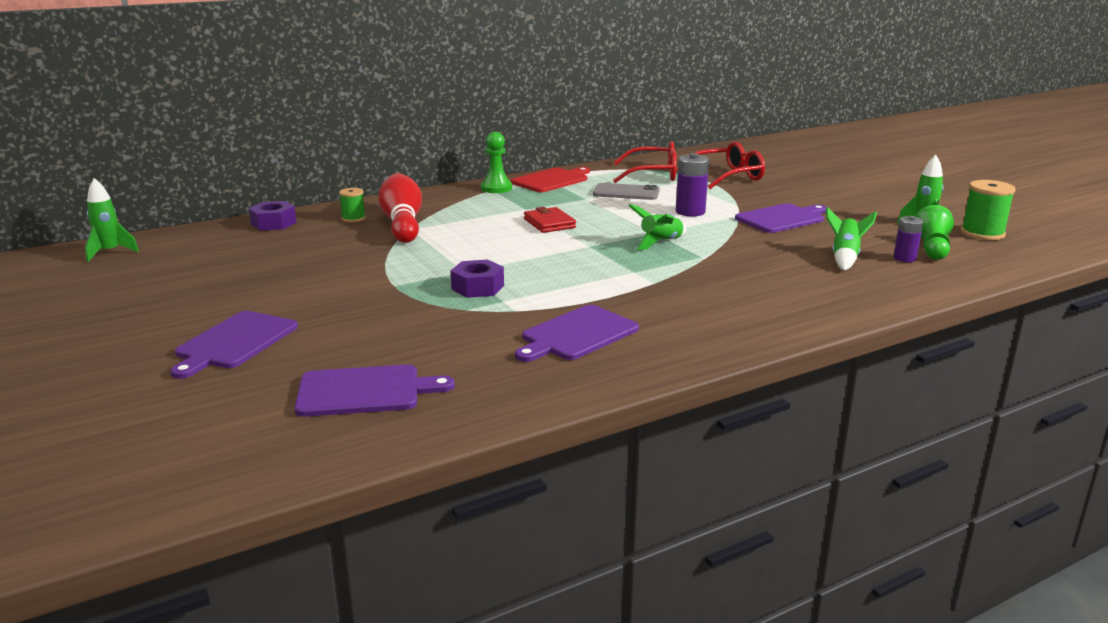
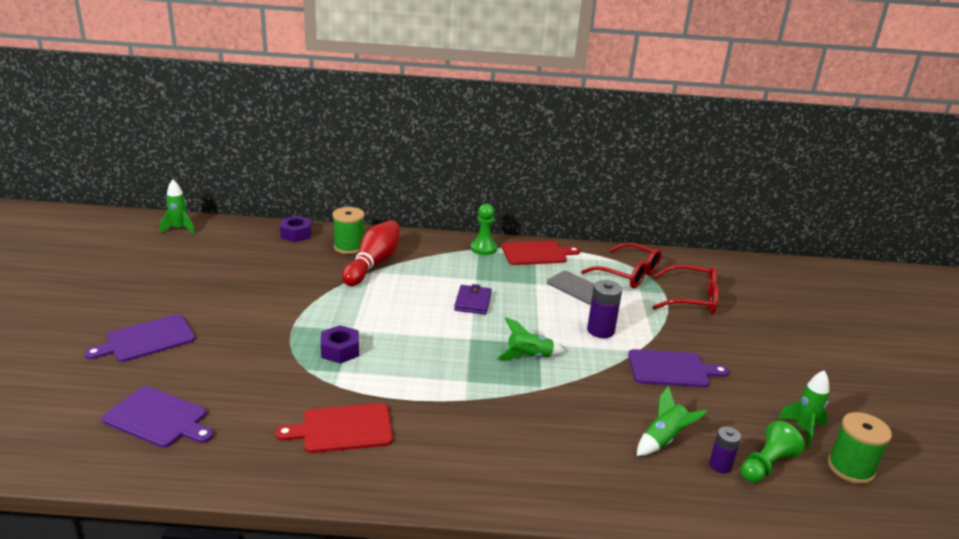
camera: 30 degrees right, 5 degrees up
green spool [339,188,366,222] -> green spool [332,207,365,254], size x1.66
purple cutting board [515,305,639,362] -> red cutting board [275,403,393,453]
red wallet [524,207,576,233] -> purple wallet [454,284,492,314]

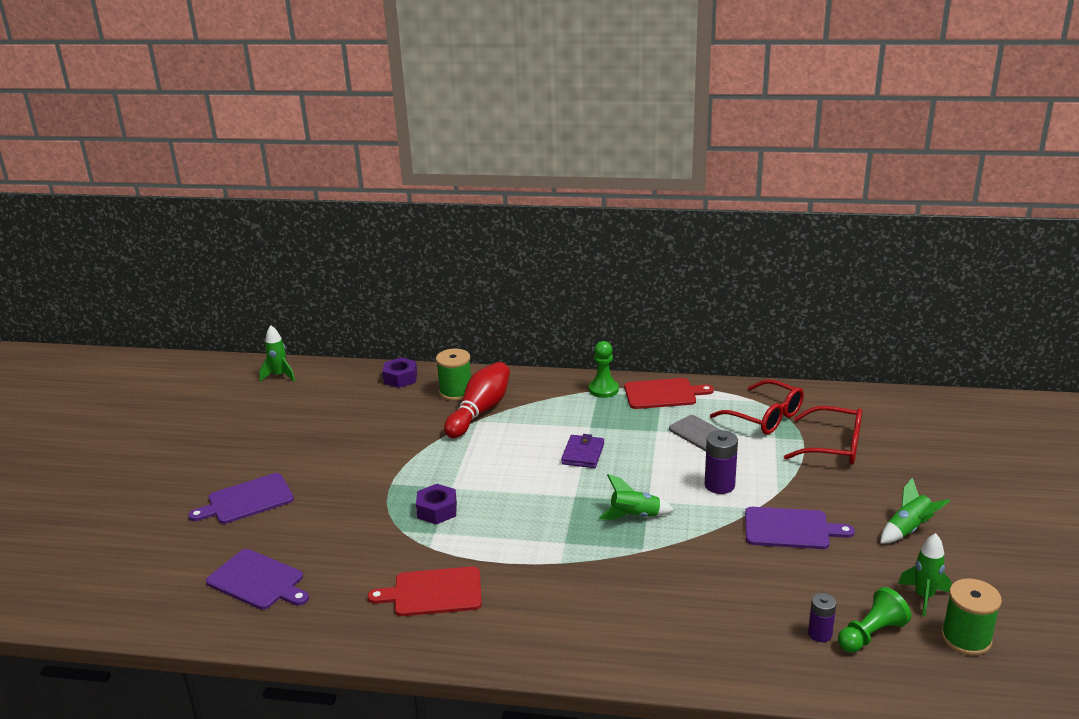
camera: 10 degrees right, 0 degrees up
green rocket [637,386,708,456] -> green rocket moved to [880,478,950,543]

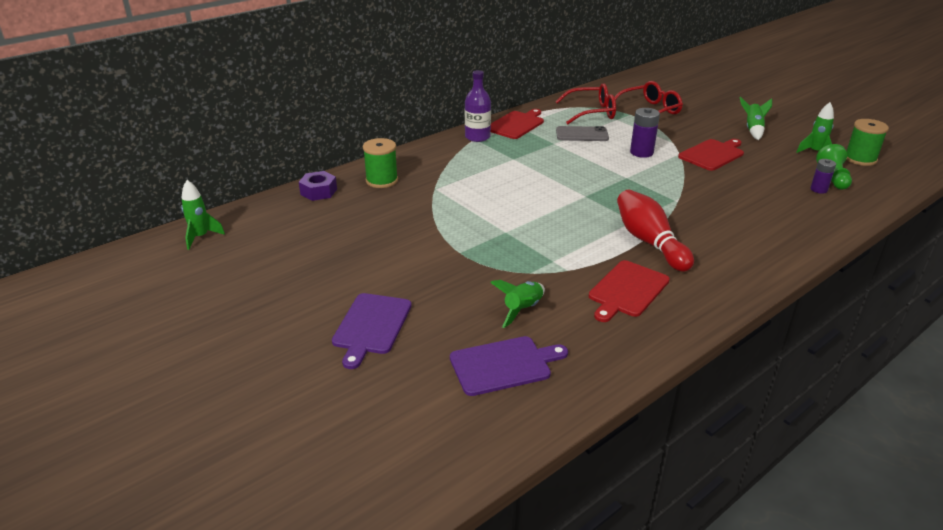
camera: 50 degrees left, 5 degrees up
purple nut [416,484,457,524] -> none
red bowling pin [444,362,510,438] -> red bowling pin moved to [617,190,694,272]
purple wallet [561,434,604,468] -> none
green pawn [589,341,619,398] -> purple bottle [465,70,491,142]
green rocket [599,474,674,520] -> green rocket moved to [490,280,545,328]
purple cutting board [745,507,855,549] -> red cutting board [678,139,744,171]

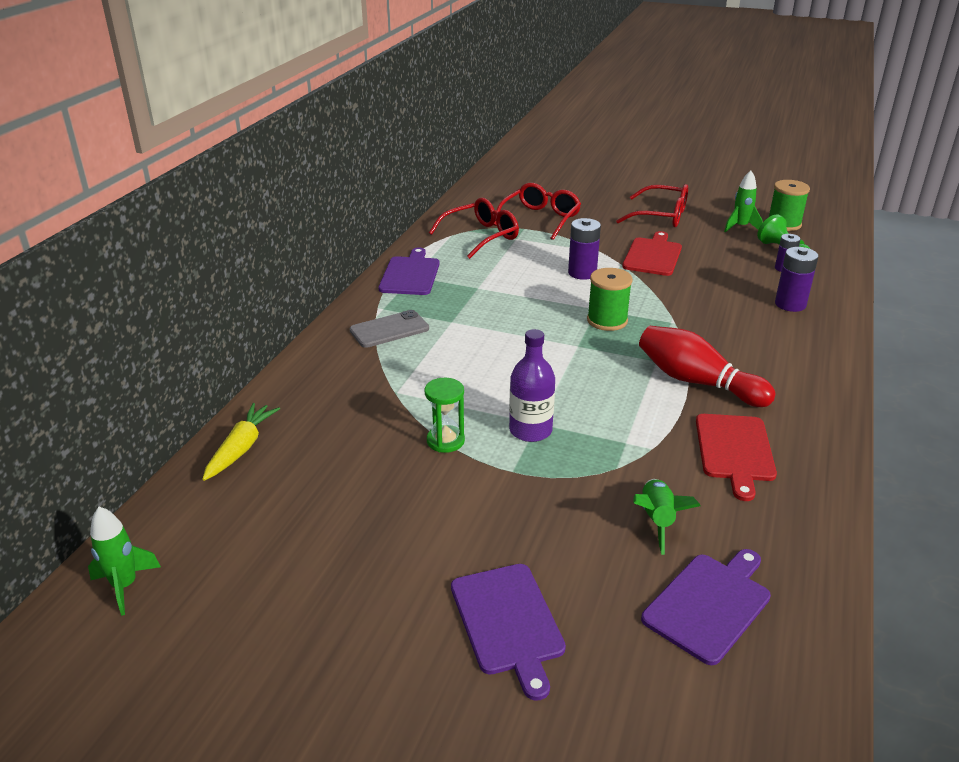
camera: 30 degrees left, 0 degrees up
purple nut [299,171,337,201] -> yellow carrot [202,403,280,481]
green spool [363,138,398,188] -> green spool moved to [587,268,633,331]
purple bottle [465,70,491,142] -> purple bottle moved to [509,329,555,442]
red cutting board [491,109,544,139] -> purple cutting board [378,247,440,295]
grey phone [556,126,609,141] -> grey phone moved to [350,310,429,348]
green rocket [740,97,772,140] -> red glasses [616,184,688,227]
none -> green hourglass [425,378,465,453]
none -> purple battery [775,247,818,312]

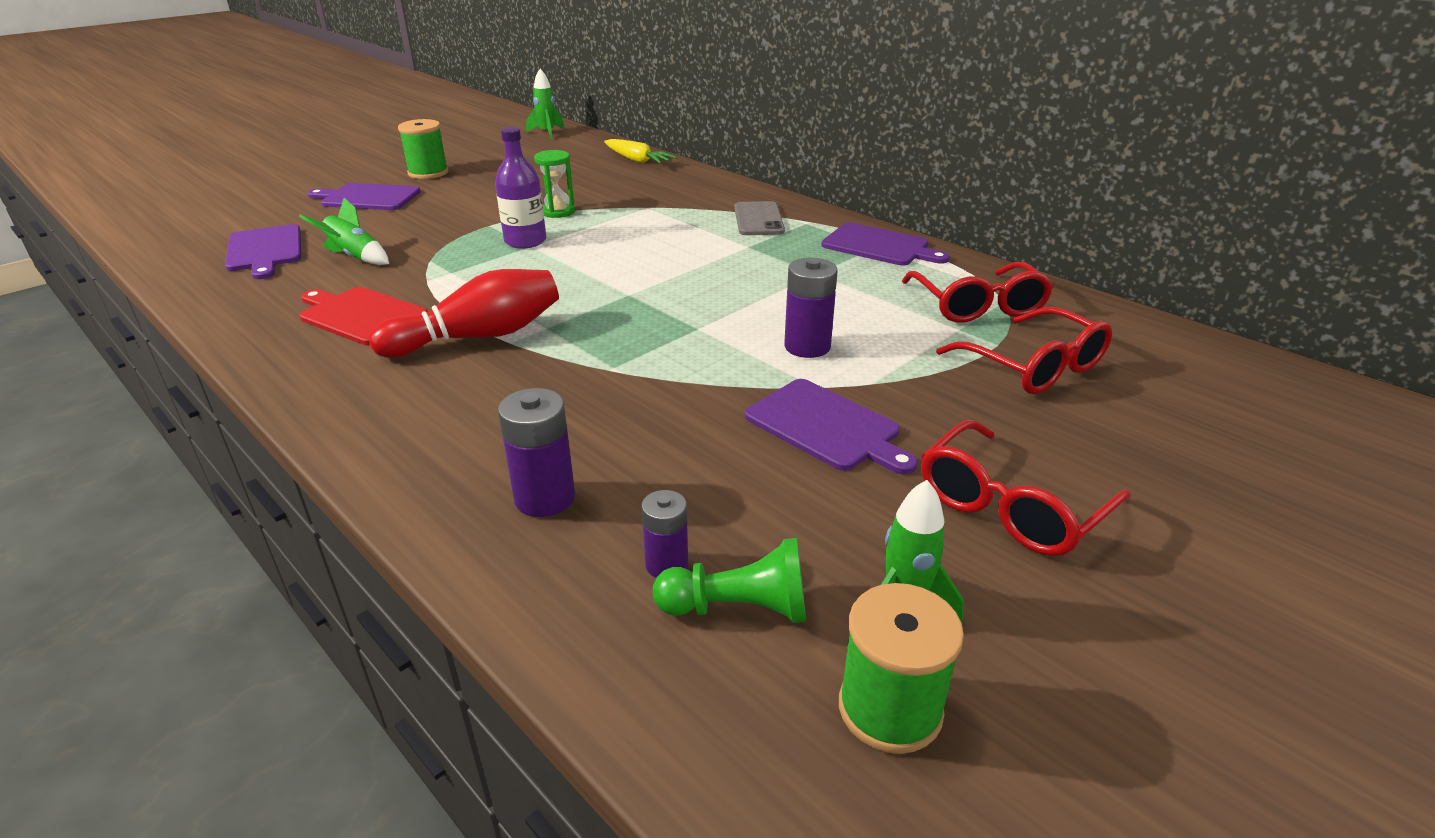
camera: 115 degrees right, 0 degrees up
green spool [587,268,633,331] -> green spool moved to [398,119,449,179]
red cutting board [622,231,682,276] -> purple cutting board [745,379,918,475]

